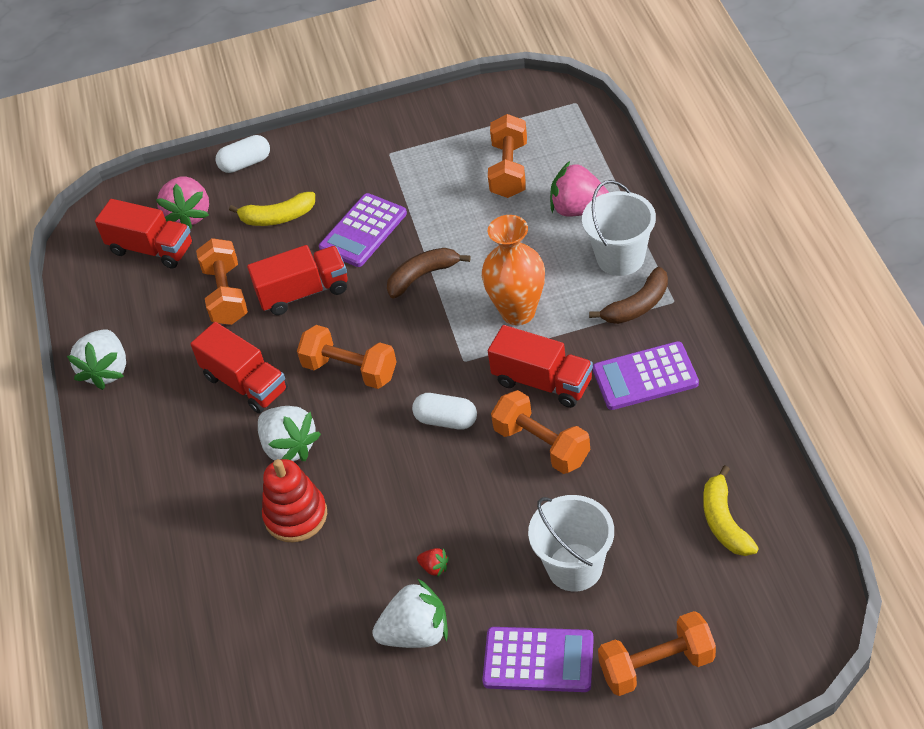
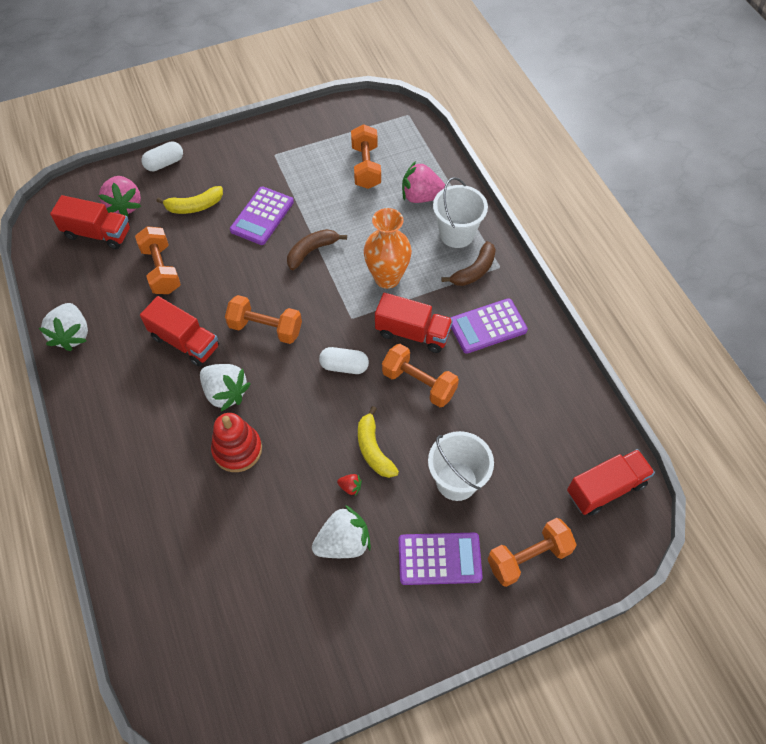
camera: 15 degrees left, 10 degrees up
red truck [247,245,348,315] -> red truck moved to [567,449,655,516]
yellow banana [703,465,759,556] -> yellow banana moved to [358,406,399,478]

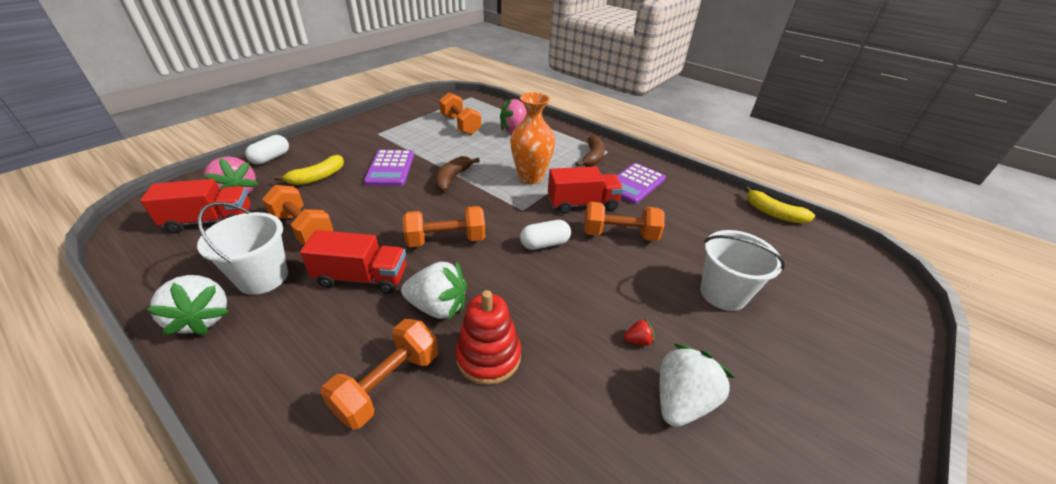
camera: 30 degrees left, 20 degrees down
yellow banana [358,406,399,478] -> yellow banana moved to [745,186,815,223]
purple calculator [398,533,483,585] -> none
white bucket [433,177,488,248] -> white bucket moved to [197,202,288,295]
orange dumbbell [488,518,577,587] -> orange dumbbell moved to [320,319,438,429]
red truck [567,449,655,516] -> none

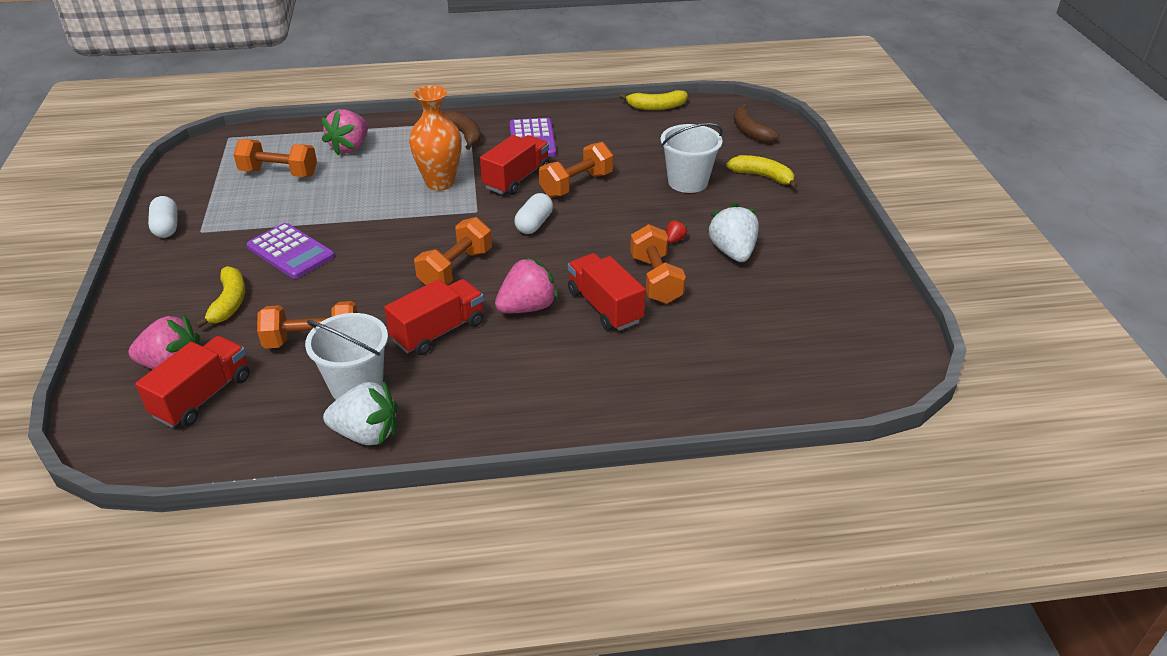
camera: 45 degrees left, 0 degrees up
white capsule [245,135,289,165] -> white capsule moved to [148,196,177,238]
orange dumbbell [320,319,438,429] -> orange dumbbell moved to [630,224,686,304]
white strawberry [401,262,467,320] -> pink strawberry [495,256,559,313]
brown banana [435,156,480,192] -> brown banana moved to [733,104,779,143]
red stacking toy [455,290,521,385] -> red truck [568,253,646,331]
none -> yellow banana [726,155,798,189]

